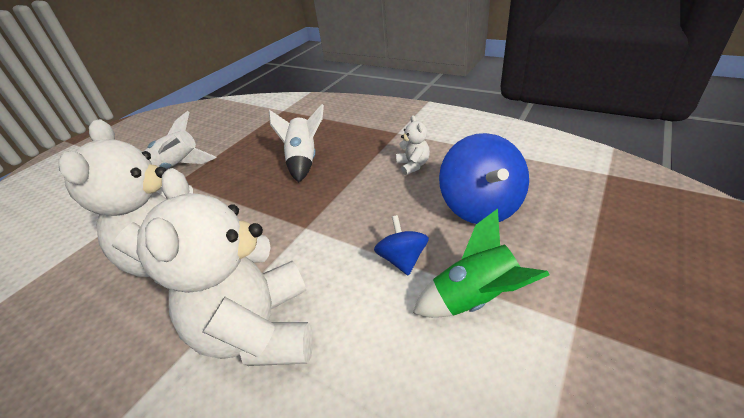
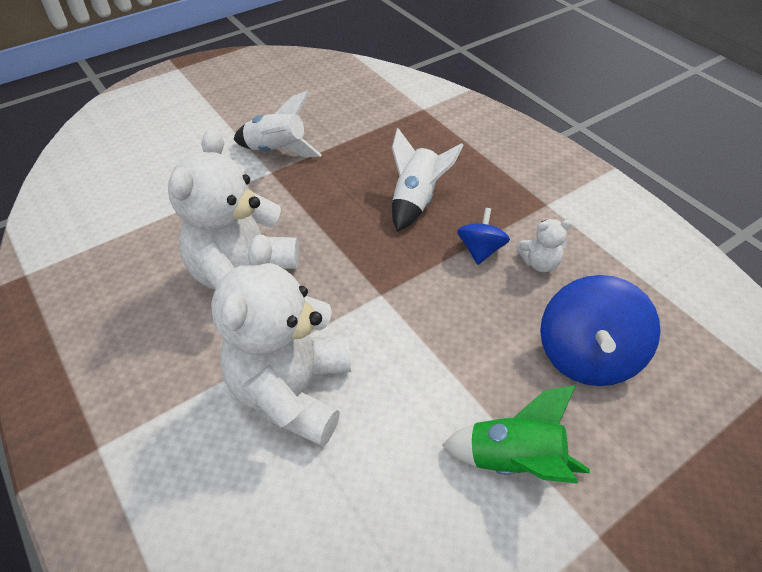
camera: 20 degrees right, 10 degrees up
blue spinning top [374,215,429,276] -> blue spinning top moved to [457,208,510,265]
white teddy bear [396,115,430,175] -> white teddy bear turned 75 degrees clockwise [517,219,572,272]

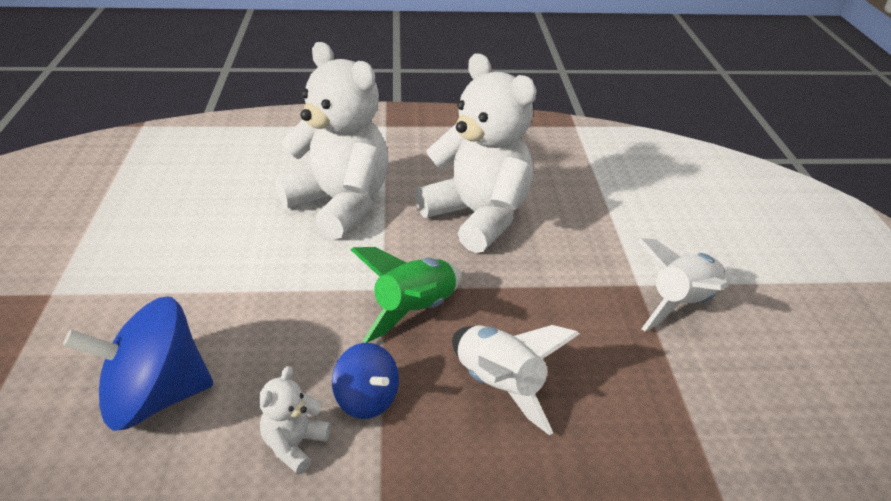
camera: 120 degrees right, 10 degrees down
green rocket [442,385,590,484] -> green rocket moved to [351,247,462,343]
blue spinning top [540,275,661,386] -> blue spinning top turned 60 degrees counterclockwise [63,297,213,431]

